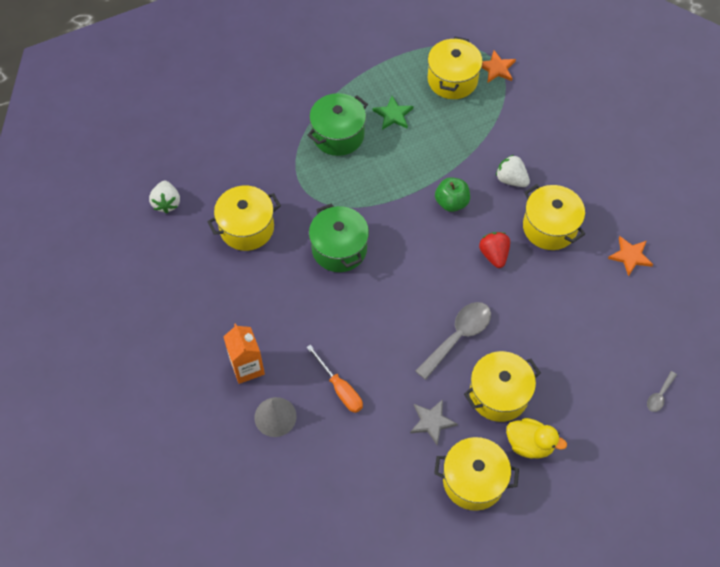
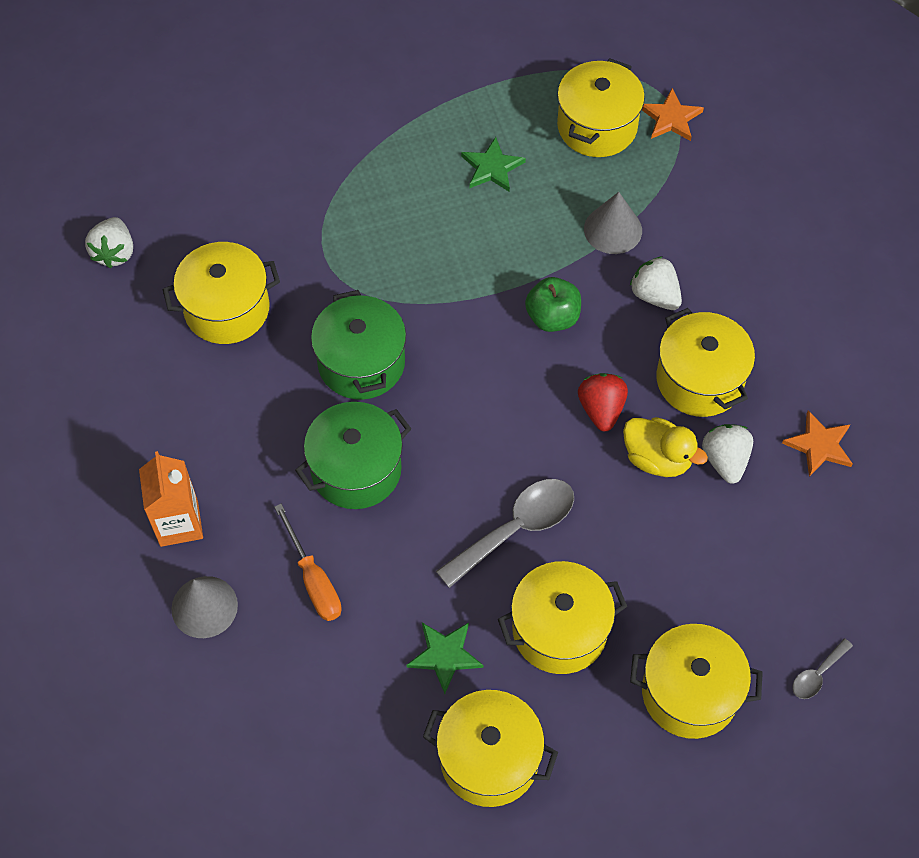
camera: 10 degrees right, 0 degrees up
green pot [307,93,368,156] -> green pot moved to [295,402,411,509]
grey star [410,399,458,445] -> green star [407,622,483,694]
yellow duck [506,418,567,459] -> yellow duck moved to [623,417,708,477]
none -> grey cone [584,192,642,254]
none -> yellow pot [630,624,763,739]
none -> white strawberry [702,424,753,483]

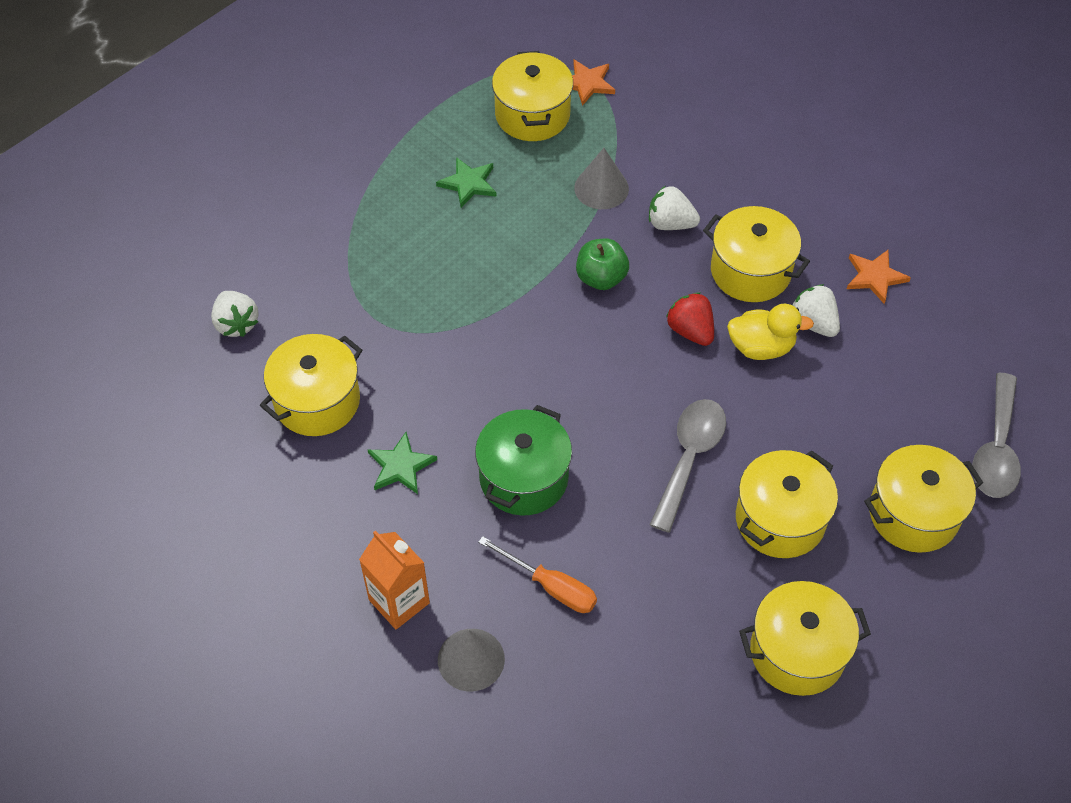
camera: 30 degrees left, 5 degrees down
white strawberry [85,217,133,268] -> white strawberry moved to [211,291,258,337]
green pot [311,290,406,400] -> none
green star [407,622,483,694] -> green star moved to [368,432,437,494]
grey spoon [792,638,853,699] -> grey spoon [972,373,1021,498], size x2.03

